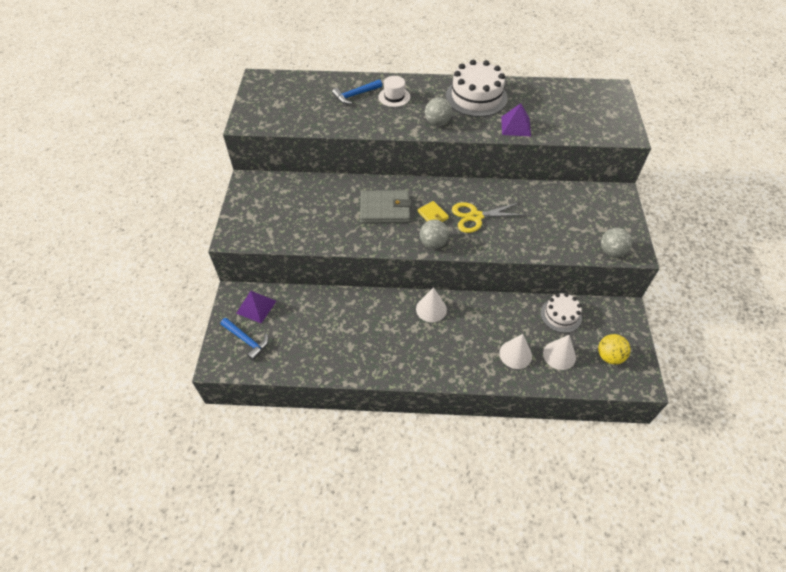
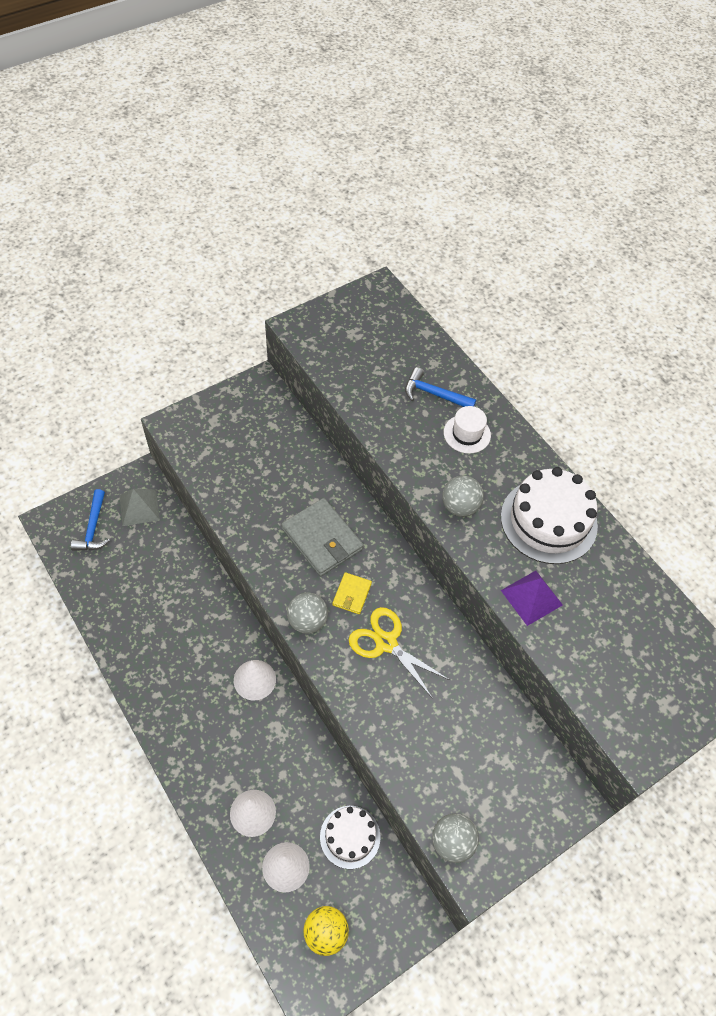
camera: 50 degrees right, 5 degrees up
purple pyramid [236,291,276,323] -> grey pyramid [119,489,160,526]

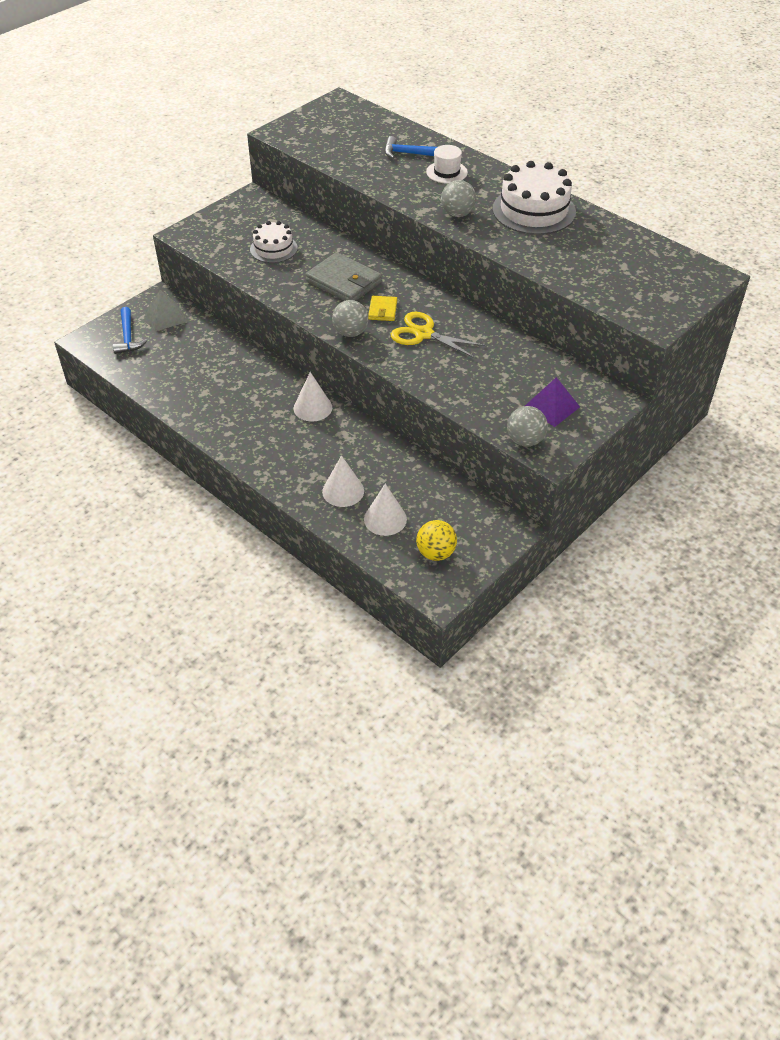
camera: 10 degrees left, 10 degrees down
white cake [320,806,380,869] -> white cake moved to [250,221,298,263]
purple pyramid [501,571,563,626] -> purple pyramid moved to [525,377,580,427]

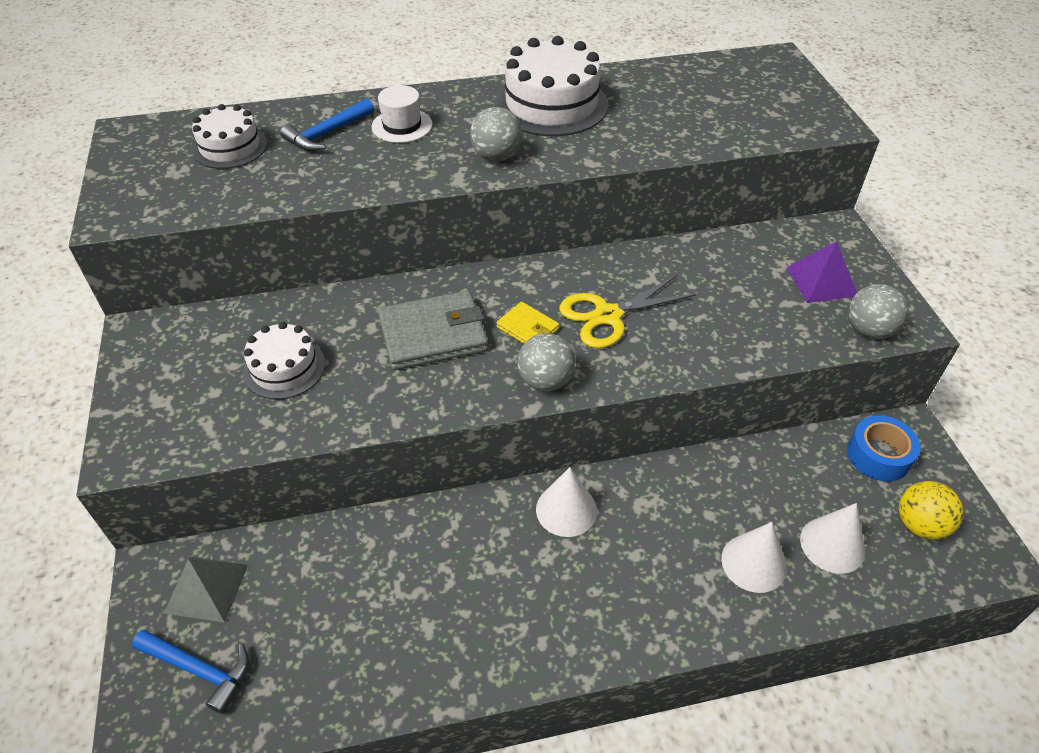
camera: 55 degrees left, 0 degrees up
none -> white cake [192,104,267,169]
none -> blue tape [847,415,921,482]

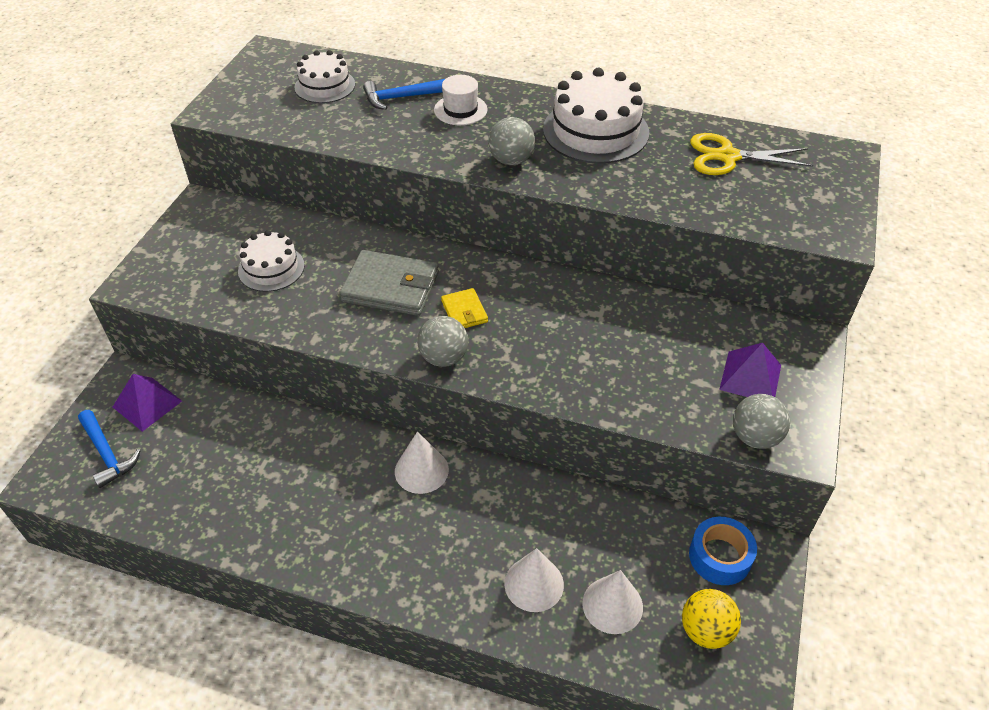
camera: 30 degrees right, 0 degrees up
grey pyramid [164,557,248,623] -> purple pyramid [113,374,182,432]
yellow scissors [559,275,696,348] -> yellow scissors moved to [690,133,813,175]

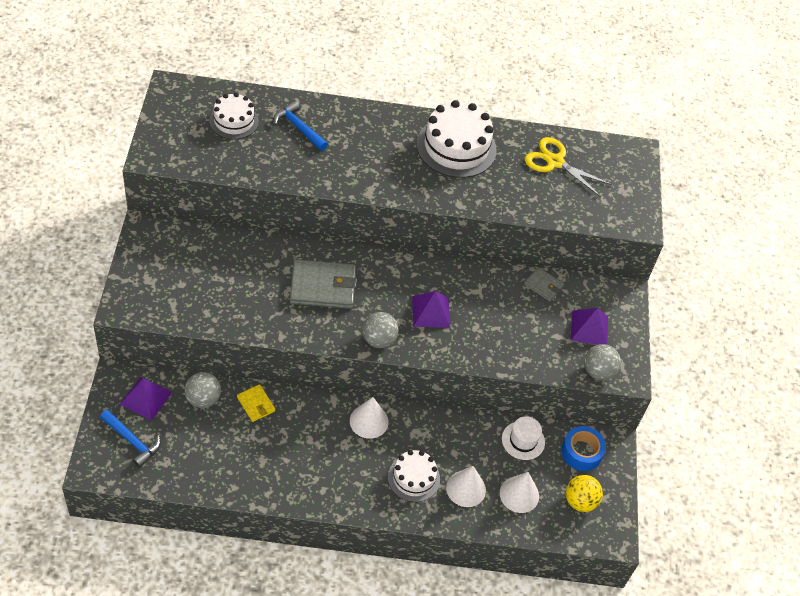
camera: 20 degrees left, 5 degrees up
white cake [238,230,305,292] -> white cake moved to [388,450,440,502]
blue hammer [363,79,445,110] -> blue hammer turned 75 degrees clockwise [274,101,328,151]
white hat [434,75,487,125] -> white hat moved to [502,416,545,460]
yellow wallet [441,288,488,328] -> yellow wallet moved to [237,384,275,422]
grey ball [488,117,535,165] -> grey ball moved to [185,372,221,408]
yellow scissors [690,133,813,175] -> yellow scissors turned 45 degrees clockwise [525,137,612,197]
none -> purple pyramid [412,291,450,328]
none -> grey wallet [524,267,564,302]

